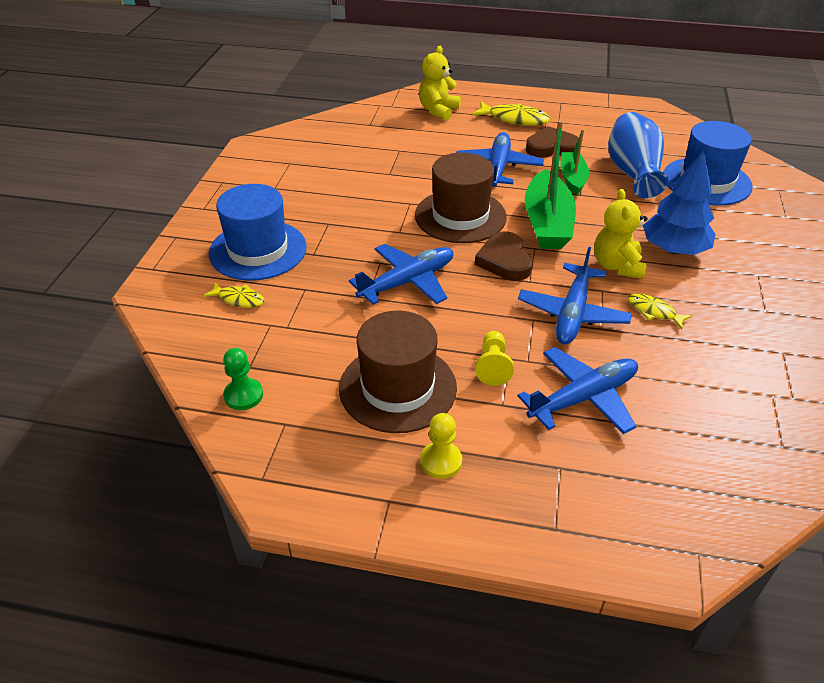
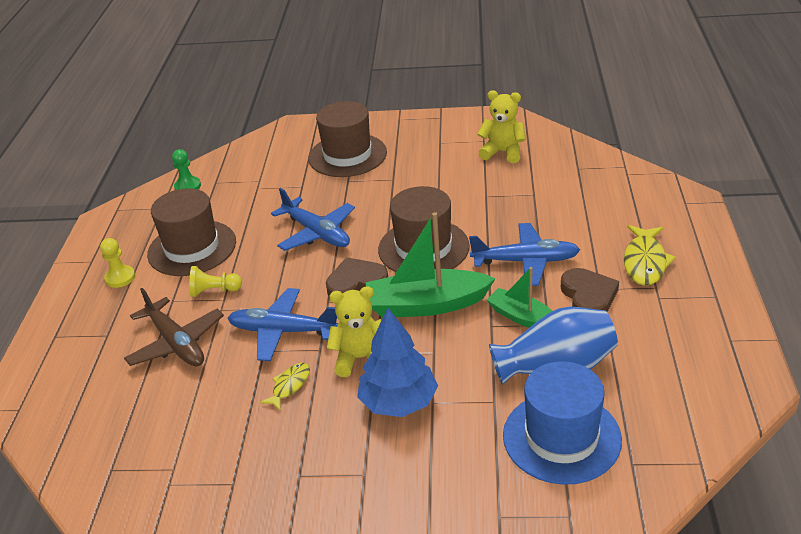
camera: 85 degrees right, 5 degrees down
yellow fish [203,282,264,308] -> none
blue hat [209,184,307,281] -> brown hat [308,101,387,177]
yellow teddy bear [419,46,461,121] -> yellow teddy bear moved to [477,90,526,163]
blue plane [517,347,638,434] -> brown plane [124,288,224,366]
green boat [560,129,589,196] -> green boat turned 135 degrees counterclockwise [487,267,552,328]

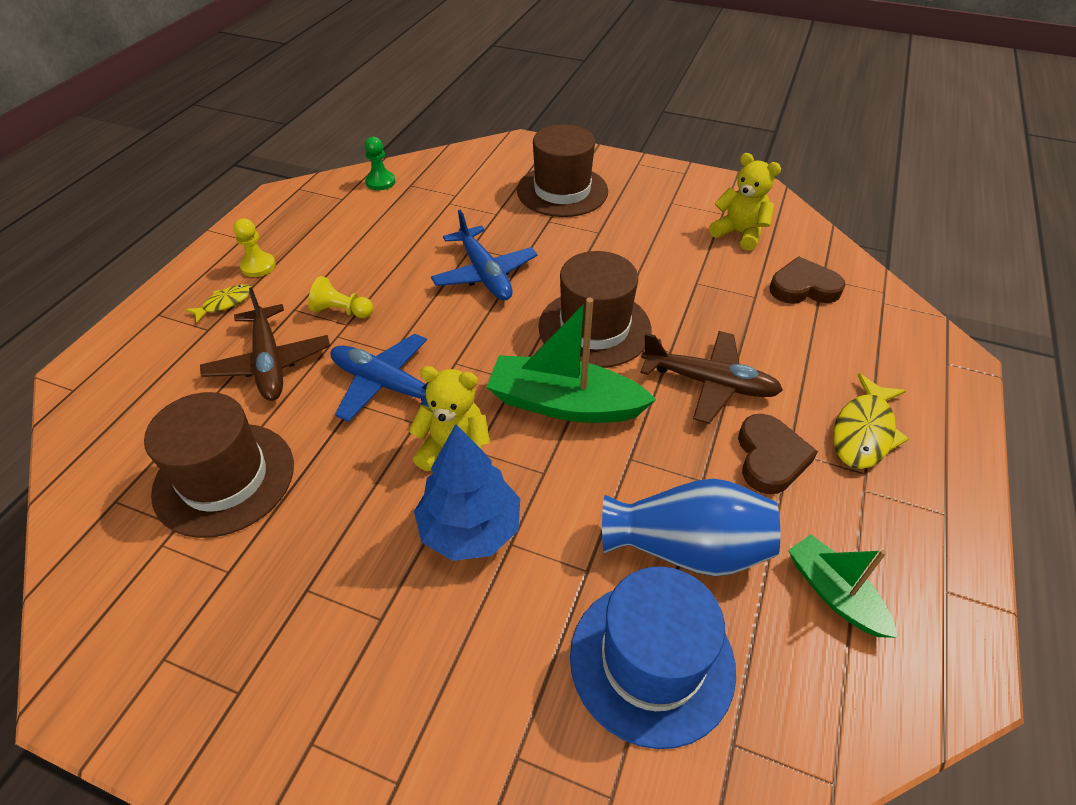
camera: 15 degrees right, 10 degrees up
brown hat [147,188,236,276] -> brown hat moved to [144,392,294,538]
yellow fish [260,363,310,410] -> yellow fish moved to [185,284,251,323]
brown heart [326,257,388,296] -> brown heart moved to [770,257,845,304]
blue plane [469,223,580,286] -> brown plane [641,331,783,424]
green boat [487,267,552,328] -> green boat moved to [788,535,898,638]

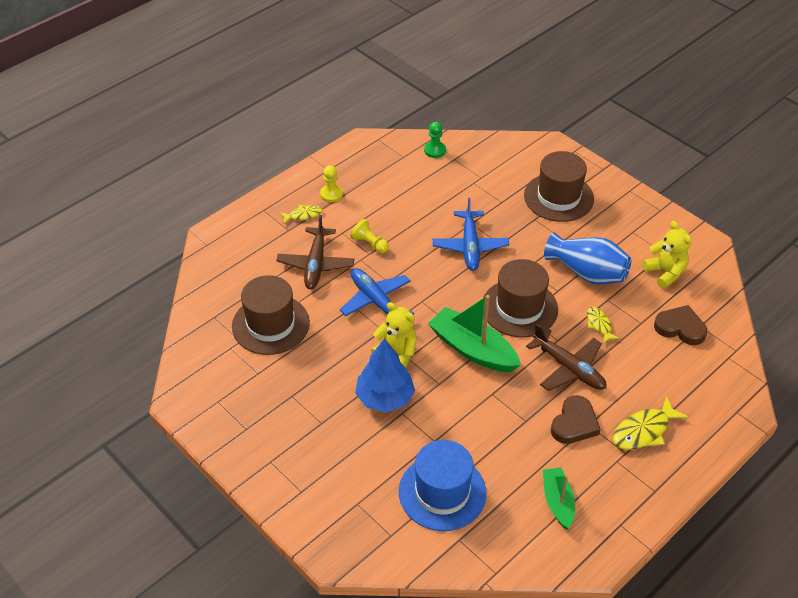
camera: 25 degrees right, 0 degrees up
blue vase [602,478,780,576] -> blue vase moved to [544,233,631,285]
none -> yellow fish [587,307,619,343]

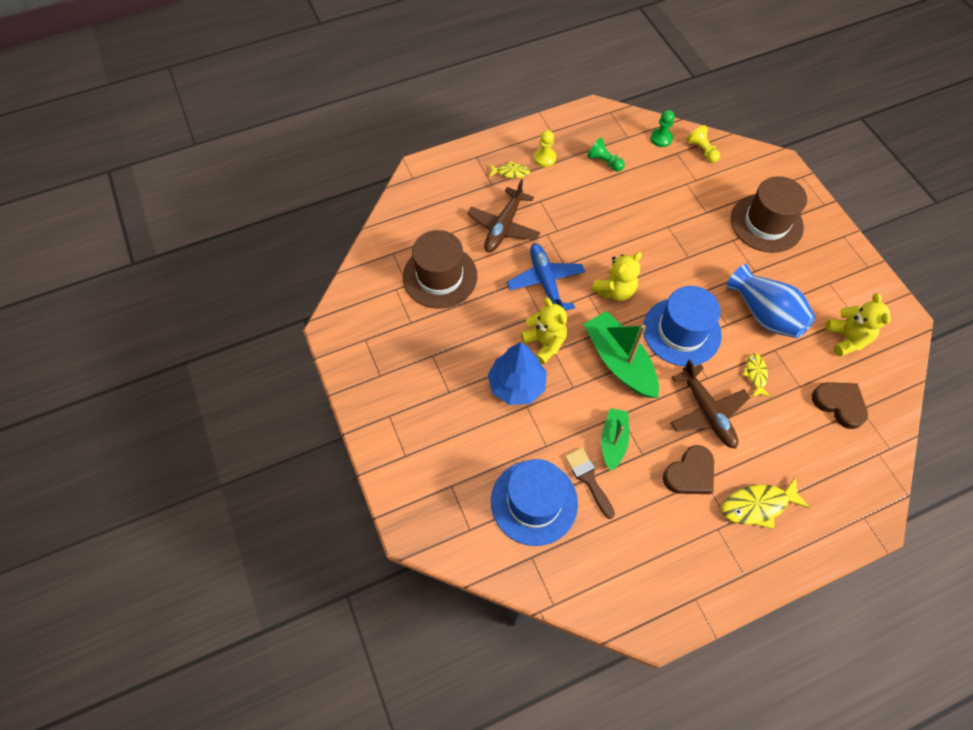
camera: 20 degrees right, 15 degrees up
yellow pawn [350,219,389,253] -> yellow pawn moved to [687,125,720,163]
blue plane [433,198,509,271] -> none
brown hat [483,259,558,338] -> blue hat [643,286,722,366]
green boat [543,467,575,529] -> green boat moved to [601,408,629,471]
none -> brown brush [565,448,615,519]
none -> green pawn [587,138,625,171]
none -> yellow teddy bear [591,252,642,301]

